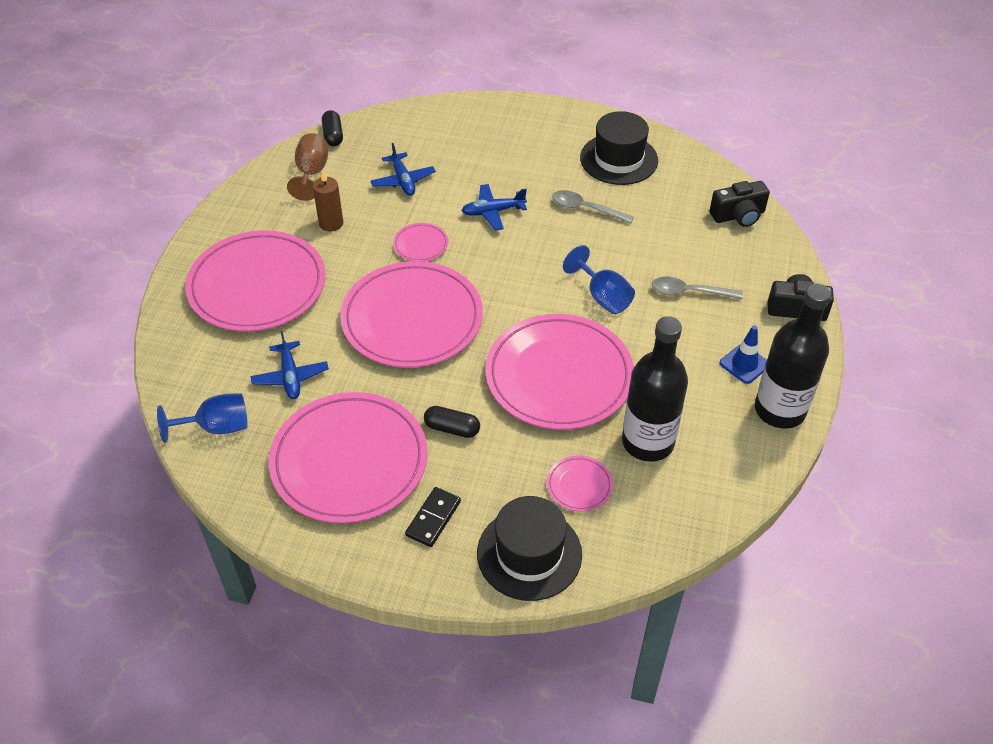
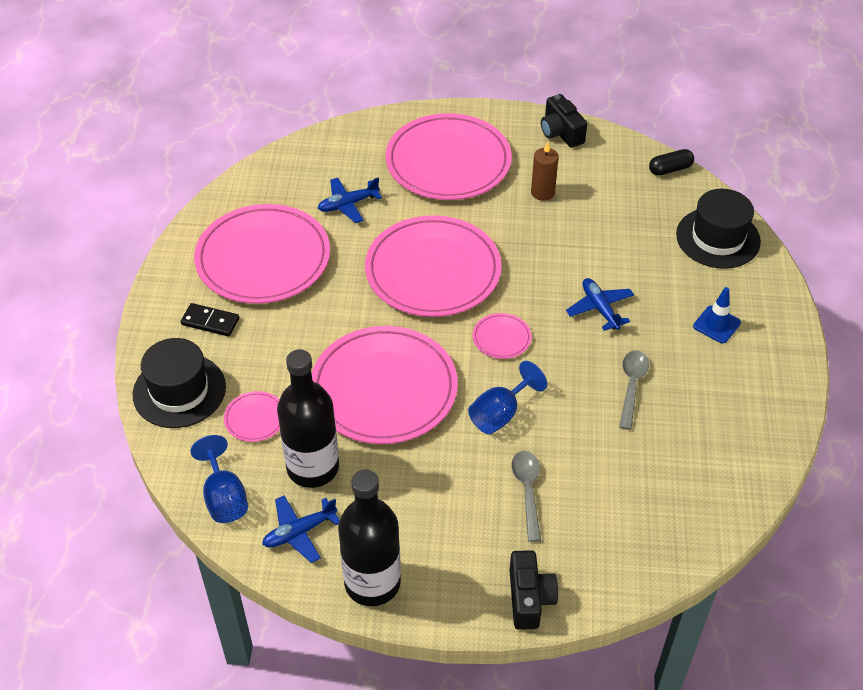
camera: 80 degrees right, 0 degrees up
blue goblet [157,393,248,443] -> blue goblet moved to [190,435,248,523]
brown goblet [287,133,328,201] -> none
blue plane [370,143,436,196] -> blue plane moved to [262,496,339,563]
pink plate [393,223,448,262] -> pink plate moved to [473,313,532,359]
black capsule [424,406,480,438] -> none
black hat [580,111,658,185] -> black hat moved to [676,189,761,269]
black camera [710,181,770,227] -> black camera moved to [541,94,587,148]
blue traffic cone [719,325,767,384] -> blue traffic cone moved to [693,287,741,343]

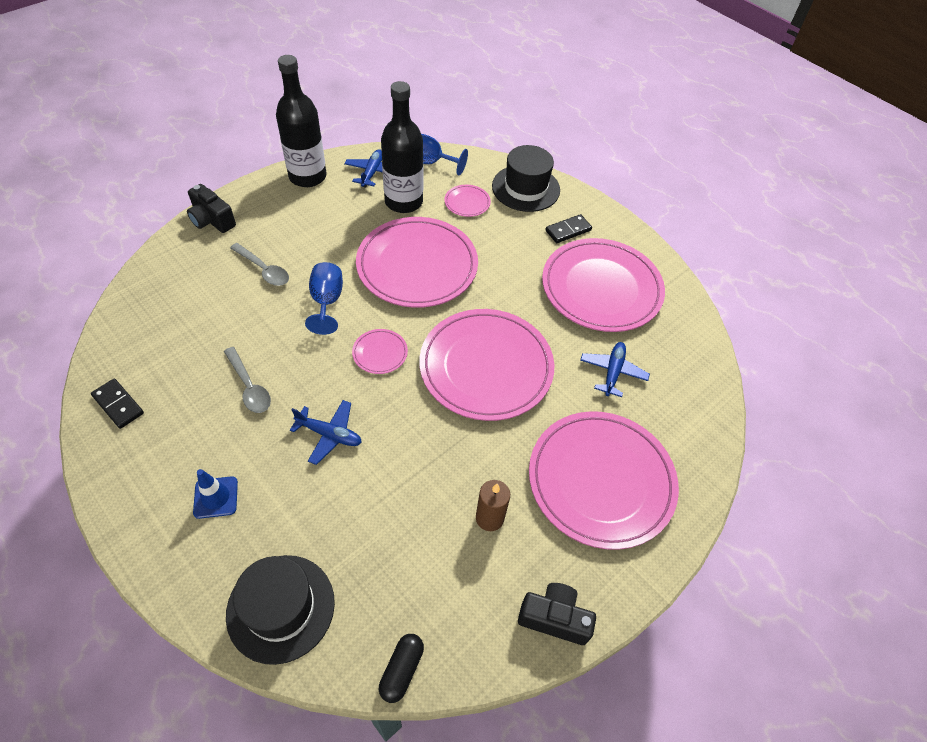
camera: 130 degrees right, 5 degrees up
none -> black domino [91,379,144,429]

